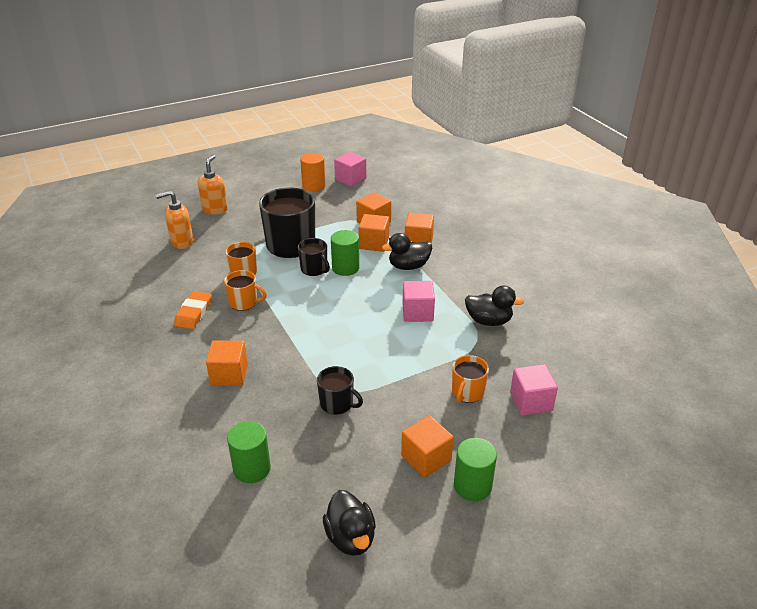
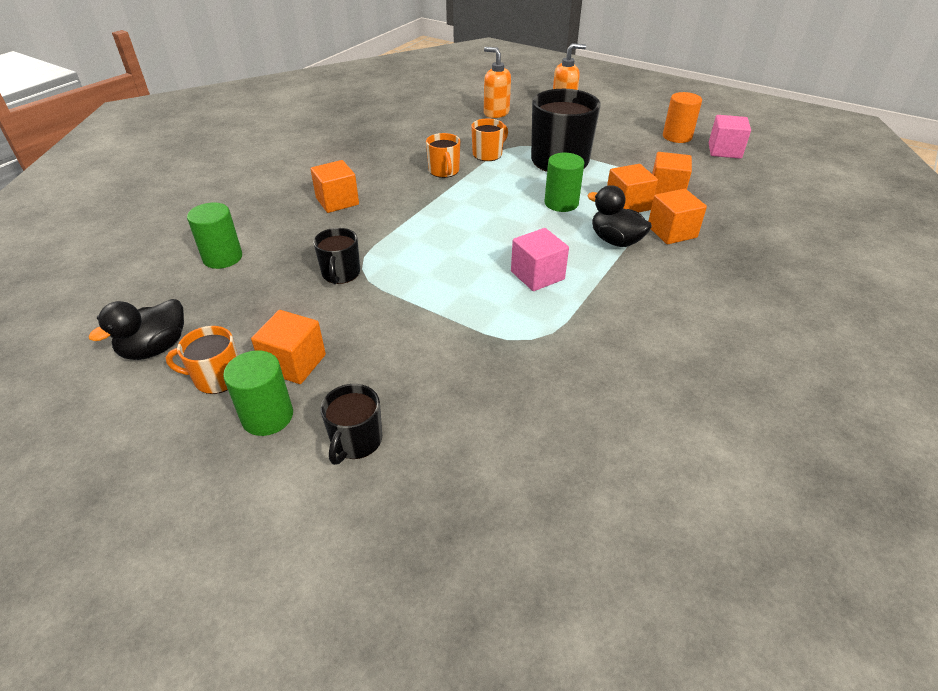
camera: 60 degrees right, 5 degrees up
orange eraser [174,291,212,329] -> none
black mug [298,238,330,276] -> black mug moved to [320,384,382,465]
orange mug [452,355,489,403] -> orange mug moved to [166,326,238,394]
black duck [465,285,524,326] -> none
pink cube [510,364,558,415] -> none

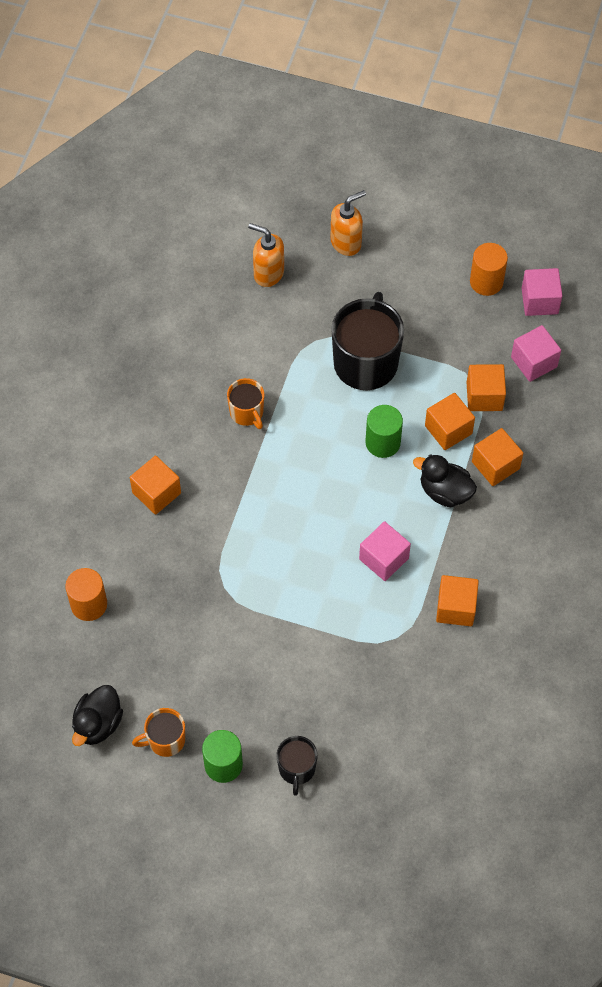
camera: 15 degrees left, 20 degrees up
green cylinder [187,203,242,269] -> orange cylinder [65,568,107,621]
orange cube [251,310,326,384] -> orange cube moved to [436,575,479,626]
black mug [313,228,360,284] -> none
orange mug [471,118,508,161] -> none
none -> pink cube [511,325,561,382]

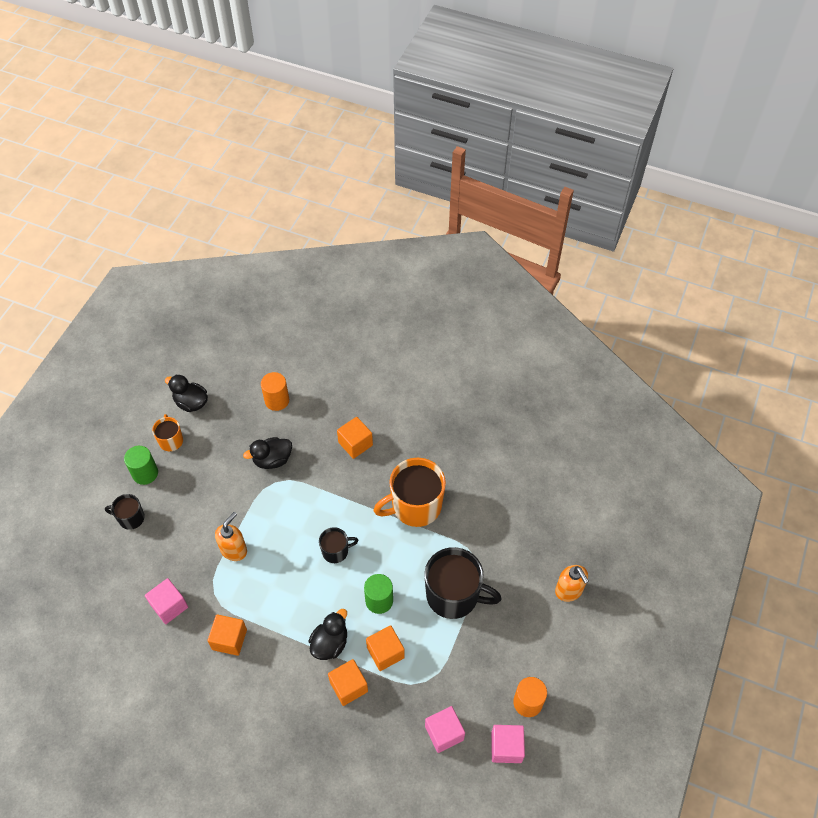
camera: 95 degrees right, 5 degrees down
orange mug [227,378,264,429] -> orange mug [373,458,446,527], size x1.93
orange soap dispenser [248,223,284,287] -> orange soap dispenser moved to [215,512,247,561]
pink cube [359,521,411,581] -> pink cube moved to [145,578,188,624]
orange cube [467,364,506,411] -> none
none -> black duck [243,437,292,469]
none -> black mug [319,527,359,563]

